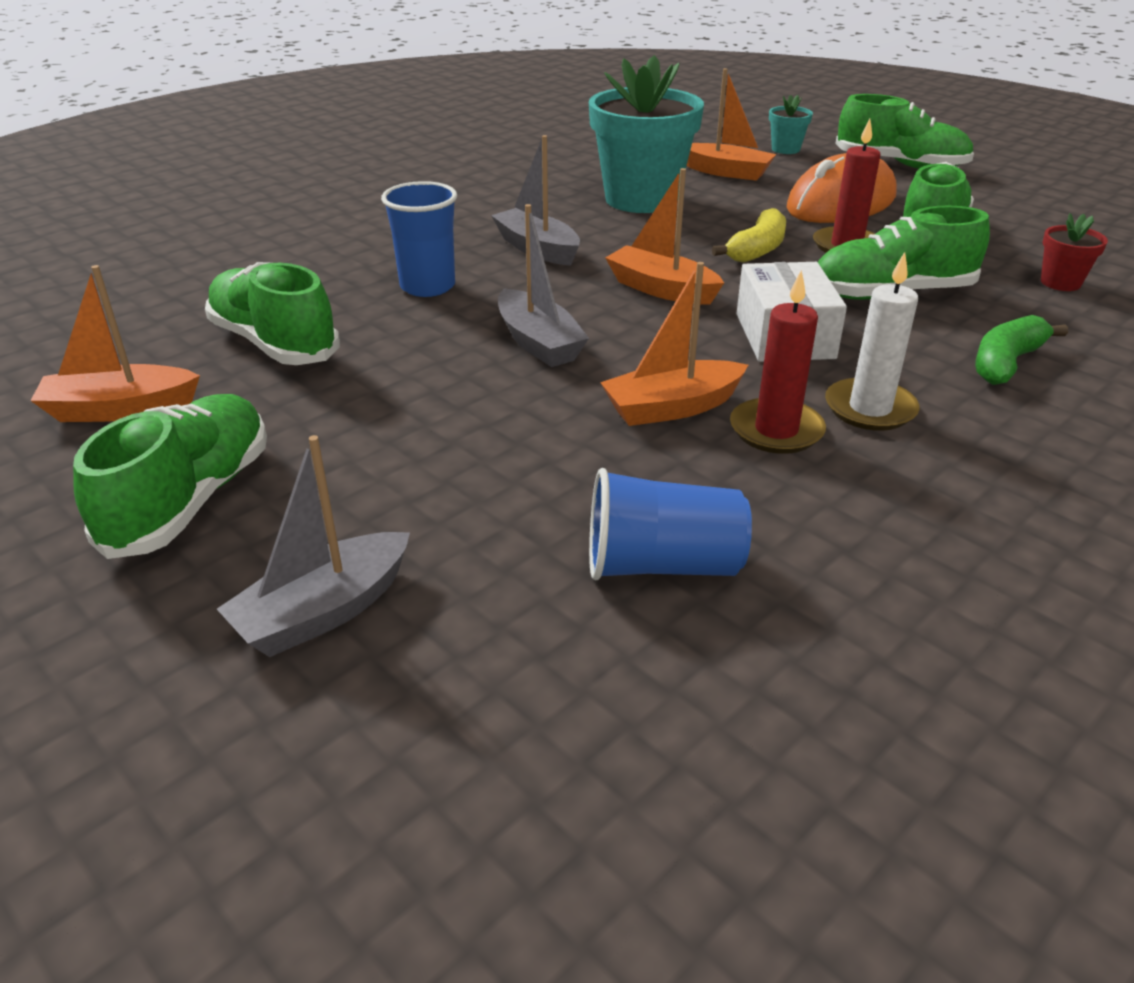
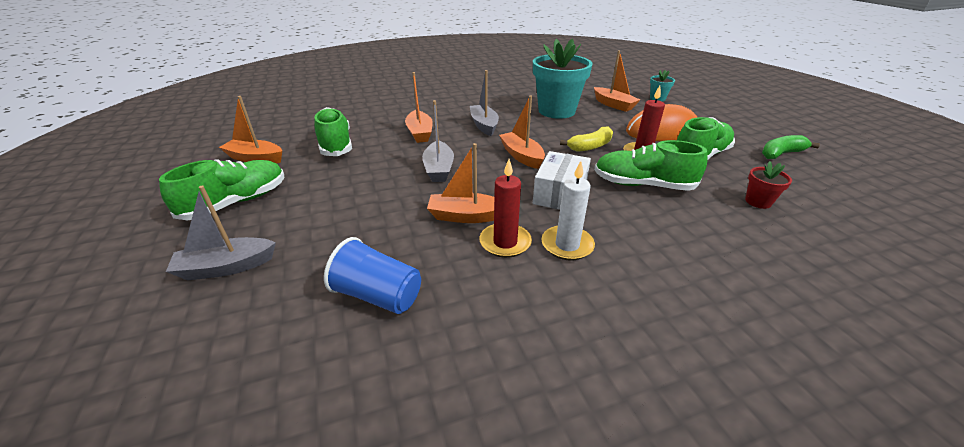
camera: 25 degrees right, 0 degrees up
blue cup [381,181,457,297] -> orange boat [405,72,433,143]
green shoe [835,94,974,169] -> none
green banana [975,315,1068,385] -> green banana moved to [762,135,820,159]

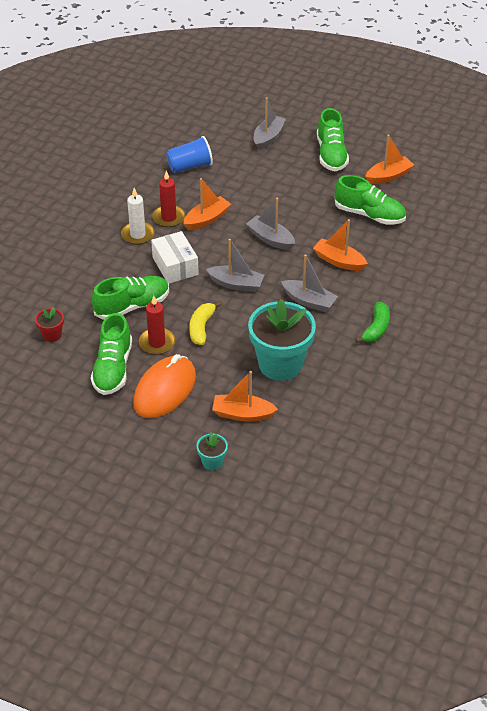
camera: 135 degrees right, 10 degrees up
orange boat [499,95,545,169] -> grey boat [206,239,264,292]
green banana [762,135,820,159] -> green banana moved to [355,302,390,343]

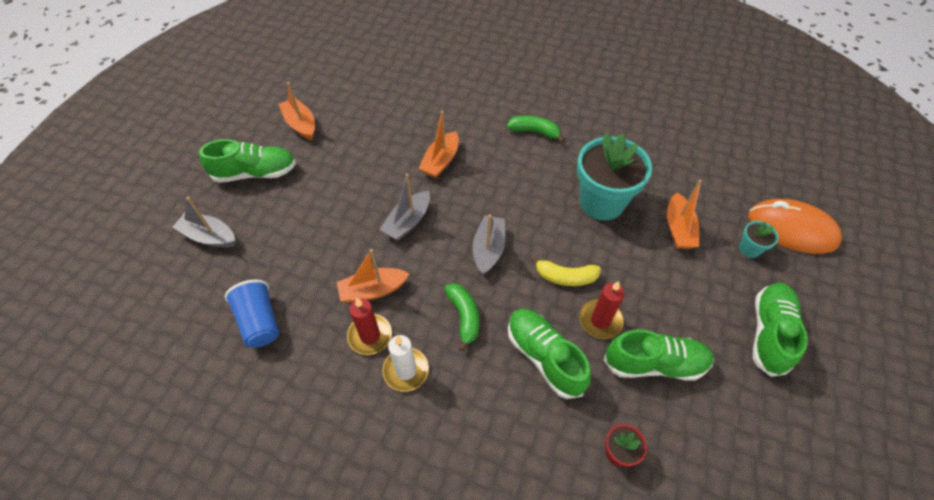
camera: 95 degrees left, 10 degrees up
orange mouse [133,354,196,418] -> orange mouse moved to [748,199,842,254]
white box [151,231,199,284] -> green banana [445,283,479,352]
orange boat [183,178,231,230] -> orange boat turned 60 degrees counterclockwise [337,249,410,303]
grey boat [281,255,338,312] -> none
green shoe [334,175,406,225] -> green shoe moved to [753,283,808,377]

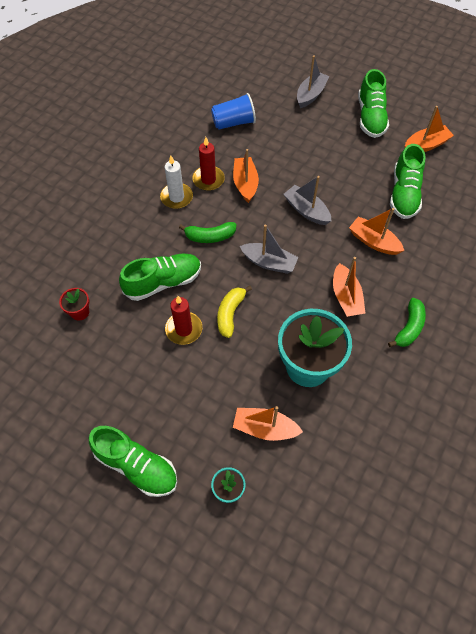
camera: 100 degrees right, 5 degrees up
green shoe [604,329,714,381] -> green shoe moved to [390,144,426,219]
orange mouse [748,199,842,254] -> none
none -> orange boat [333,257,365,317]

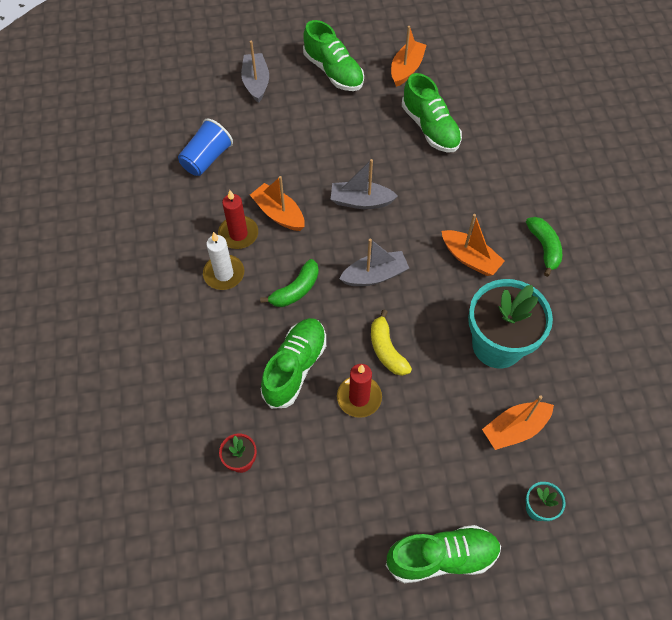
camera: 40 degrees left, 0 degrees up
orange boat [349,208,404,255] -> none

